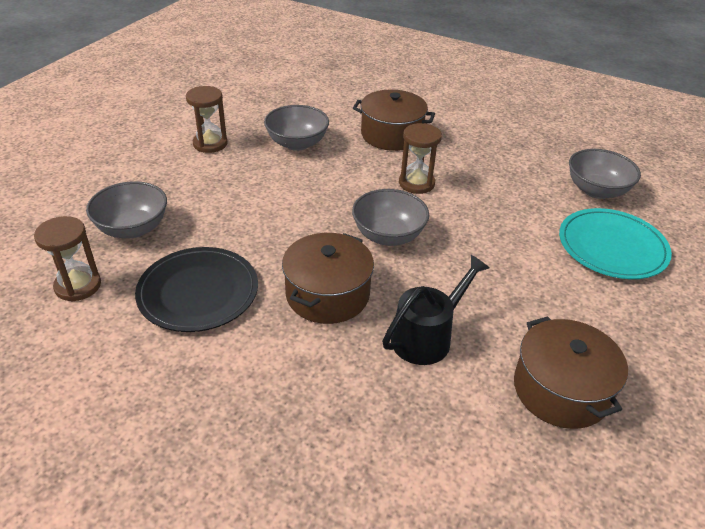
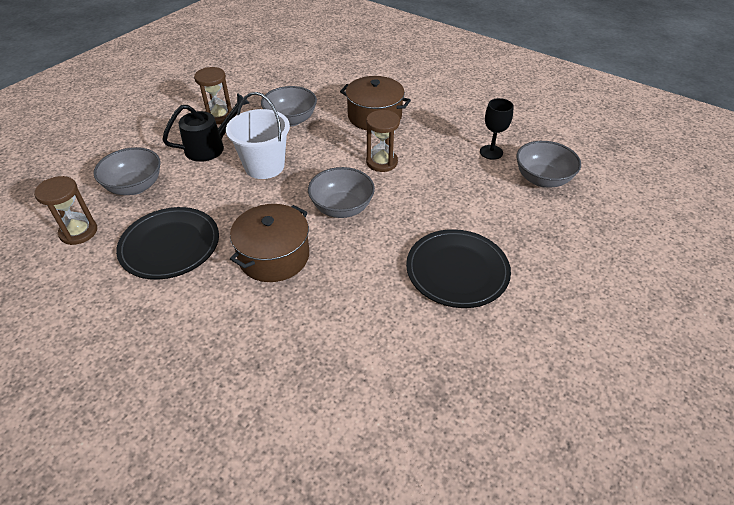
camera: 10 degrees right, 5 degrees up
black watering can [382,255,489,365] -> black watering can moved to [162,93,249,162]
brown pot [514,316,628,429] -> none
turquoise plate [559,208,672,279] -> none
none -> white bucket [226,92,290,179]
none -> black plate [406,229,511,308]
none -> black goblet [480,98,514,160]

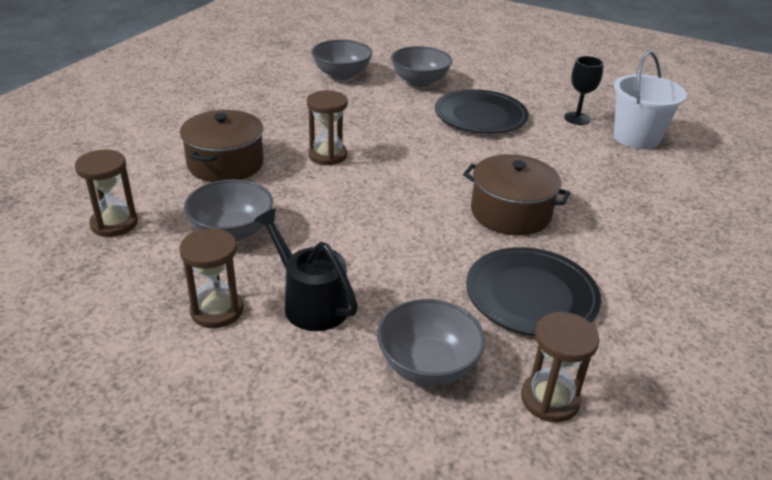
camera: 100 degrees left, 10 degrees down
white bucket [226,92,290,179] -> white bucket moved to [614,51,687,149]
grey bowl [308,167,375,218] -> grey bowl moved to [391,46,452,87]
black goblet [480,98,514,160] -> black goblet moved to [564,56,604,125]
none -> brown hourglass [75,150,138,237]

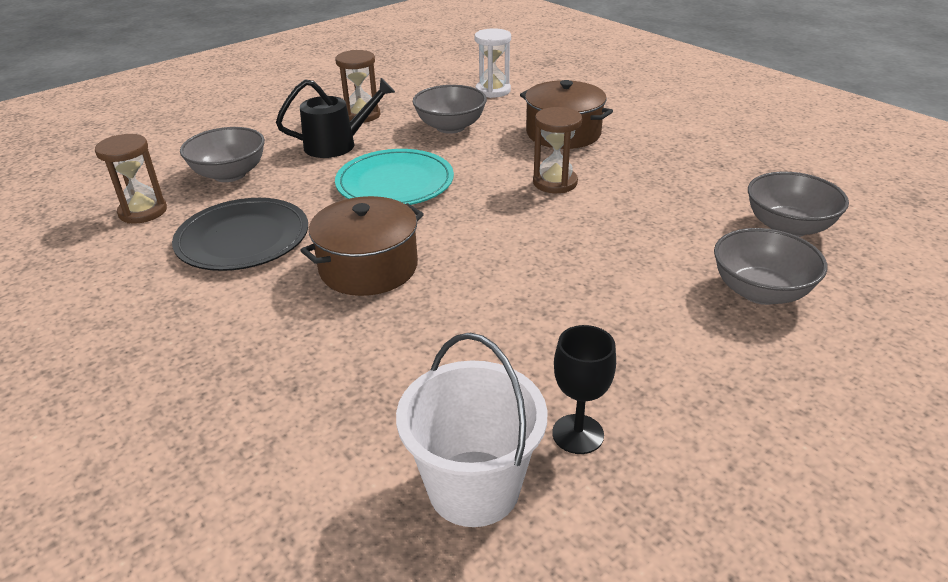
camera: 115 degrees right, 0 degrees up
brown hourglass [75,150,138,237] -> white hourglass [474,28,511,98]
black plate [435,89,529,134] -> none
none -> turquoise plate [335,149,454,205]

